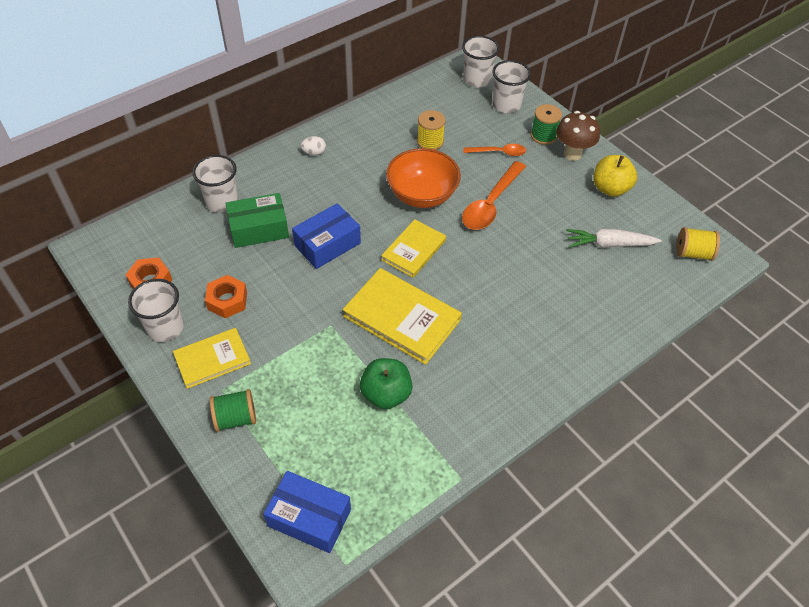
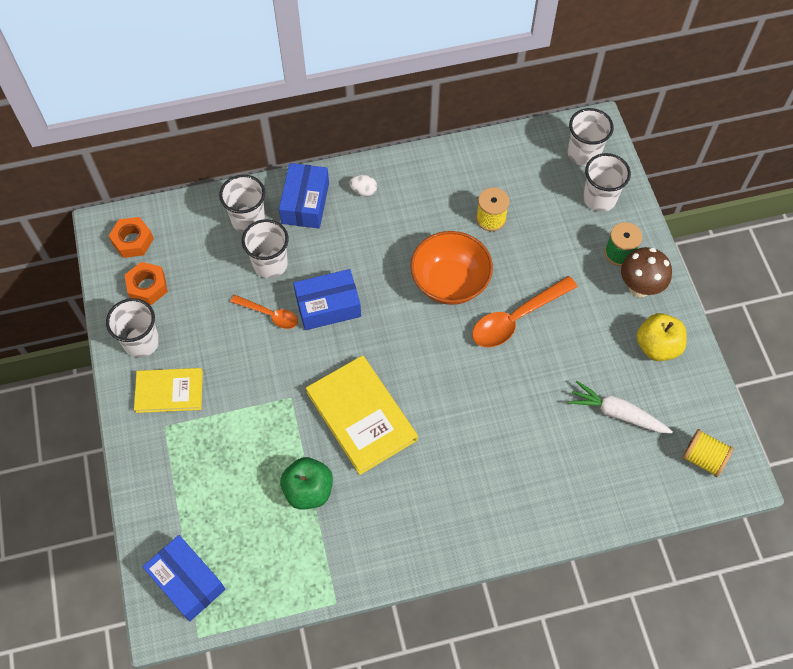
camera: 25 degrees right, 10 degrees up
orange nut [205,275,247,318] -> orange nut moved to [109,217,154,258]
green spool [210,389,256,432] -> none
green box [225,193,289,248] -> white cup [242,219,289,278]
yellow book [381,219,446,278] -> none
orange spoon [463,144,526,156] -> orange spoon moved to [230,295,298,329]
none -> blue box [279,163,329,228]

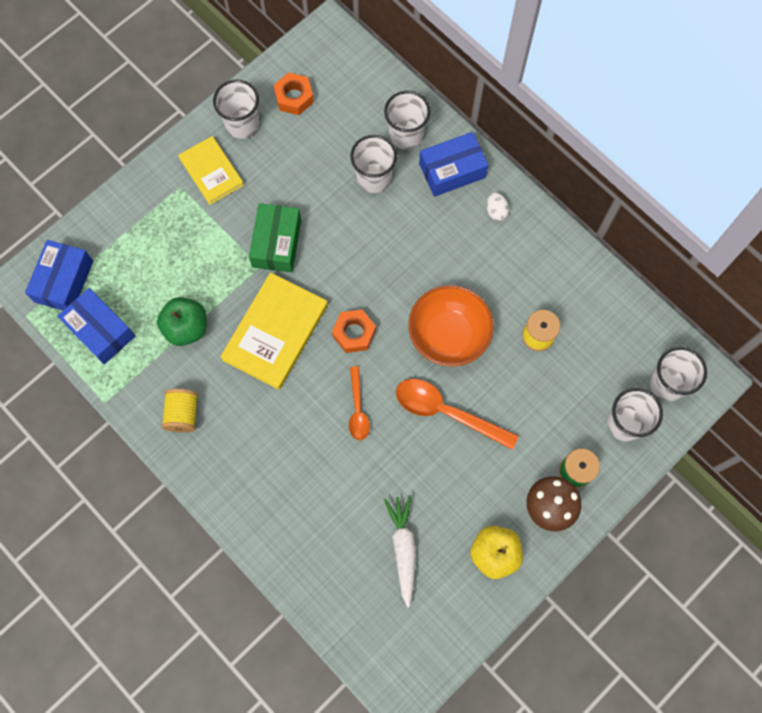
camera: 60 degrees right, 10 degrees up
orange nut [109,217,154,258] -> orange nut moved to [332,309,376,353]
orange spoon [230,295,298,329] -> orange spoon moved to [349,366,370,440]
blue box [293,269,361,330] -> blue box moved to [57,288,135,364]
yellow spool [682,429,734,477] -> yellow spool moved to [161,389,198,432]
none -> green box [249,203,301,273]

